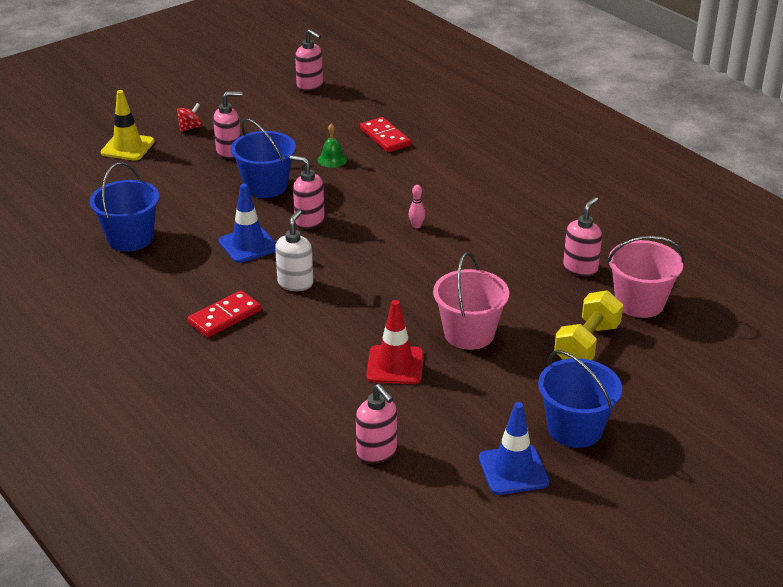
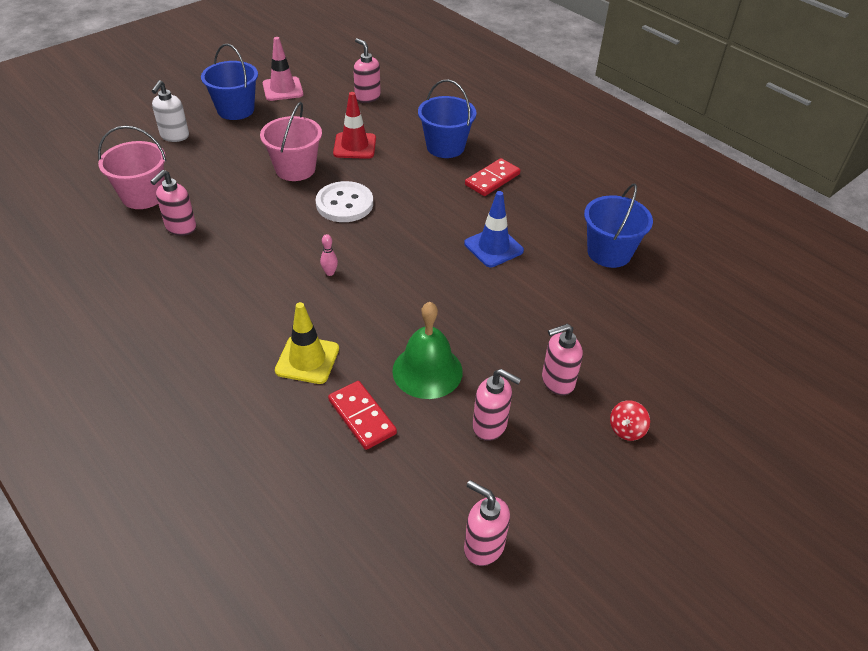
camera: 175 degrees right, 10 degrees up
yellow traffic cone [100,90,155,161] -> yellow traffic cone moved to [275,302,339,384]
blue bucket [231,118,296,198] -> blue bucket moved to [418,80,477,158]
white soap dispenser [275,210,313,291] -> white soap dispenser moved to [152,80,189,142]
pink soap dispenser [290,155,325,229] -> pink soap dispenser moved to [473,369,521,441]
green bell [318,123,347,168] -> green bell [392,302,463,399], size x1.92
blue traffic cone [479,402,549,495] -> pink traffic cone [263,37,303,101]
yellow dumbbell [554,290,623,360] -> none
none -> white button [316,181,373,222]

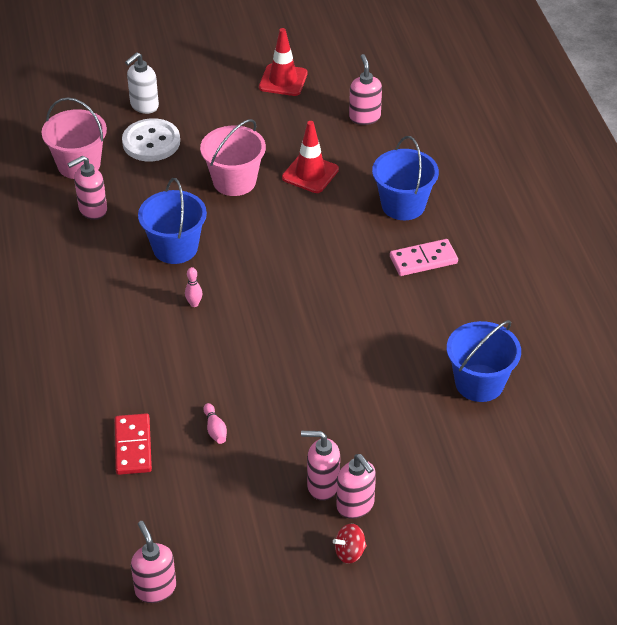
camera: 30 degrees right, 0 degrees up
blue bucket [201,44,258,120] -> blue bucket moved to [138,178,207,264]
pink traffic cone [263,37,303,101] -> red traffic cone [259,28,308,96]
yellow traffic cone [275,302,339,384] -> none
white button [316,181,373,222] -> white button moved to [122,118,180,161]
green bell [392,302,463,399] -> pink bowling pin [203,403,227,444]
blue traffic cone [464,191,524,267] -> none
red domino [465,158,521,196] -> pink domino [390,239,458,276]
pink soap dispenser [473,369,521,441] -> pink soap dispenser moved to [336,454,376,519]

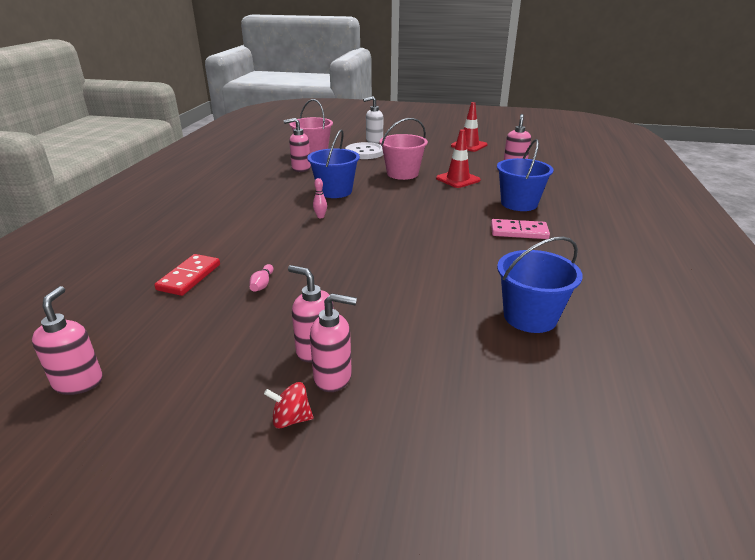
camera: 25 degrees right, 15 degrees down
pink soap dispenser [336,454,376,519] -> pink soap dispenser turned 75 degrees counterclockwise [310,293,357,392]

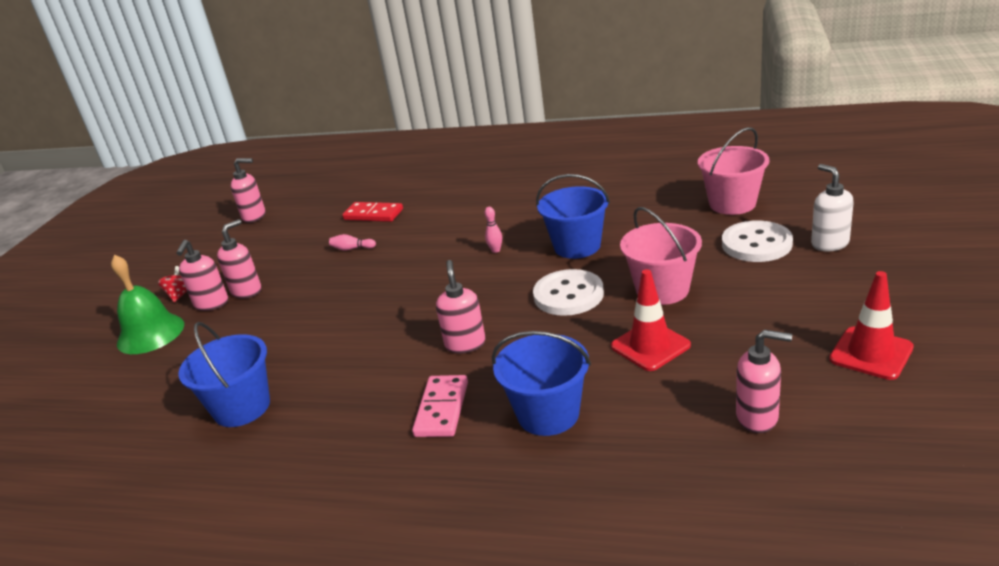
camera: 95 degrees right, 0 degrees up
pink soap dispenser [283,118,311,172] -> pink soap dispenser moved to [436,260,485,354]
none -> green bell [111,255,184,354]
none -> white button [533,269,604,316]

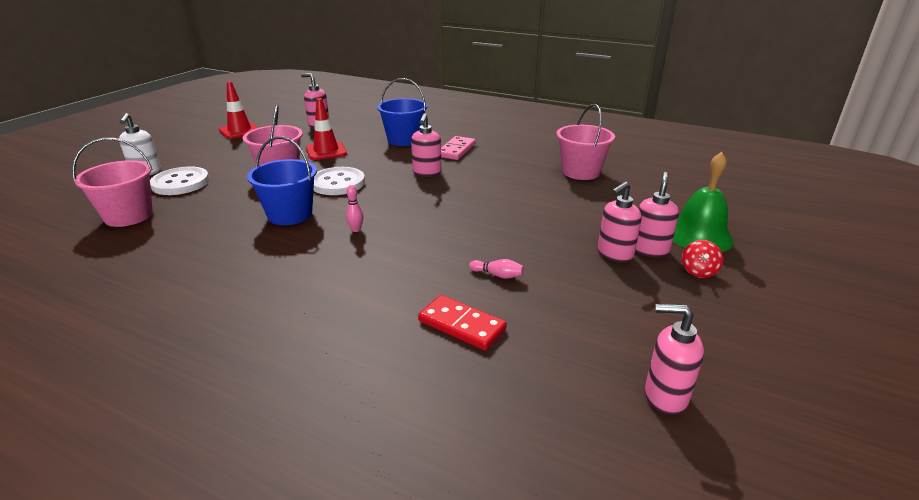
camera: 170 degrees left, 0 degrees up
blue bucket [178,322,270,427] -> pink bucket [556,104,615,180]

